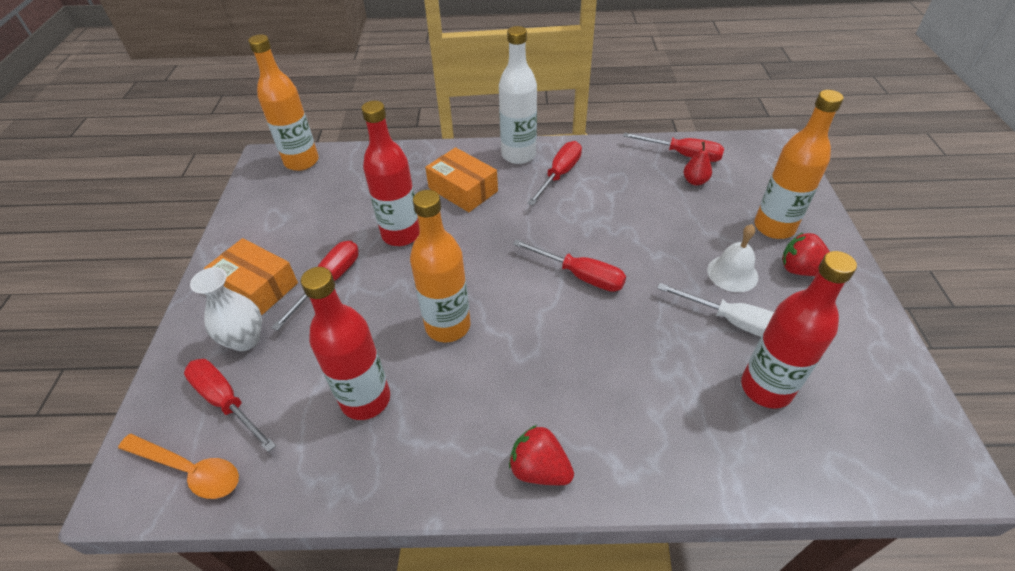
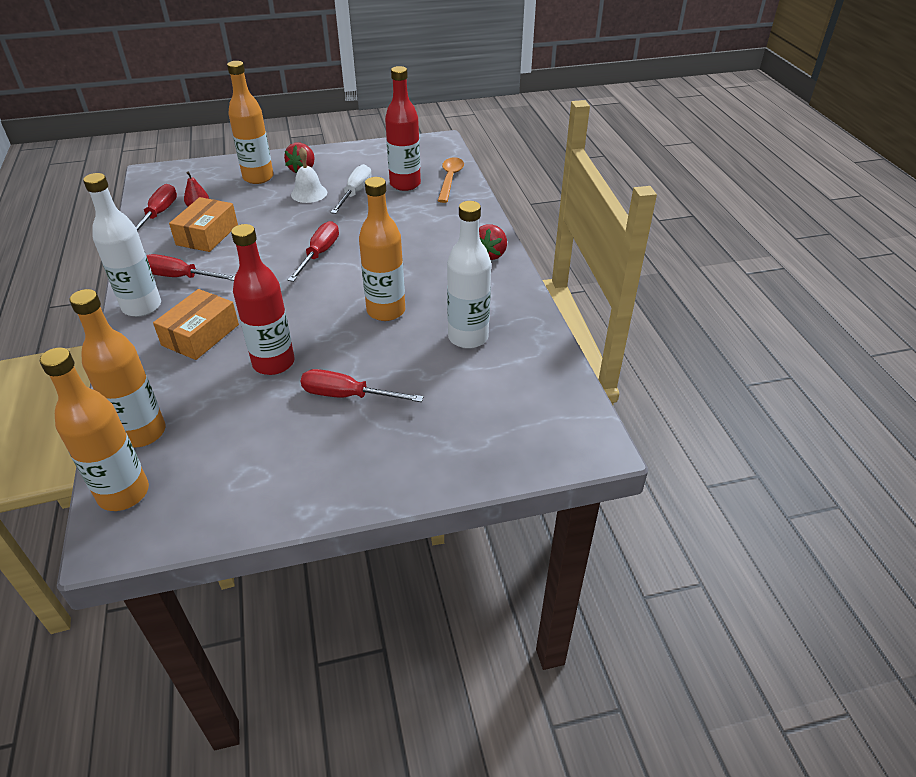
camera: 105 degrees left, 5 degrees down
orange spoon [118,434,239,499] -> orange spoon moved to [438,157,464,203]
red screwdriver [184,359,276,452] -> none
white vase [190,267,262,351] -> none
orange box [204,238,298,315] -> orange box moved to [169,197,238,252]
red bottle [301,267,390,420] -> white bottle [447,201,491,348]
none -> orange bottle [70,289,165,448]

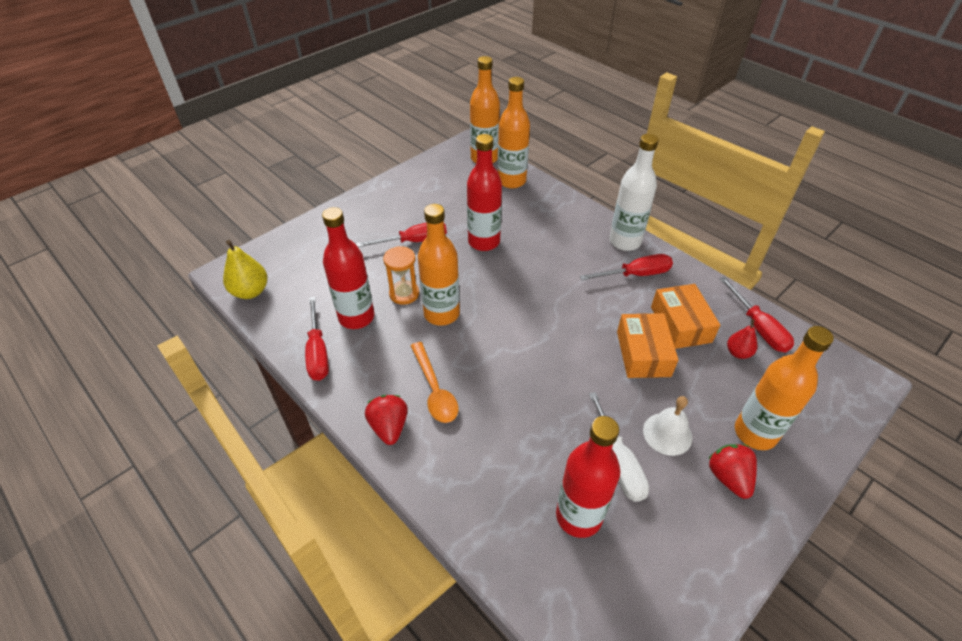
camera: 150 degrees right, 5 degrees up
orange box [153,289,239,360] -> orange box moved to [617,313,678,378]
red screwdriver [288,221,339,282] -> red screwdriver moved to [305,297,329,381]
orange spoon [438,157,464,203] -> orange spoon moved to [411,342,458,423]
white bottle [447,201,491,348] -> red bottle [322,207,374,329]
none -> yellow pear [223,240,267,299]
none -> orange hourglass [383,246,419,305]

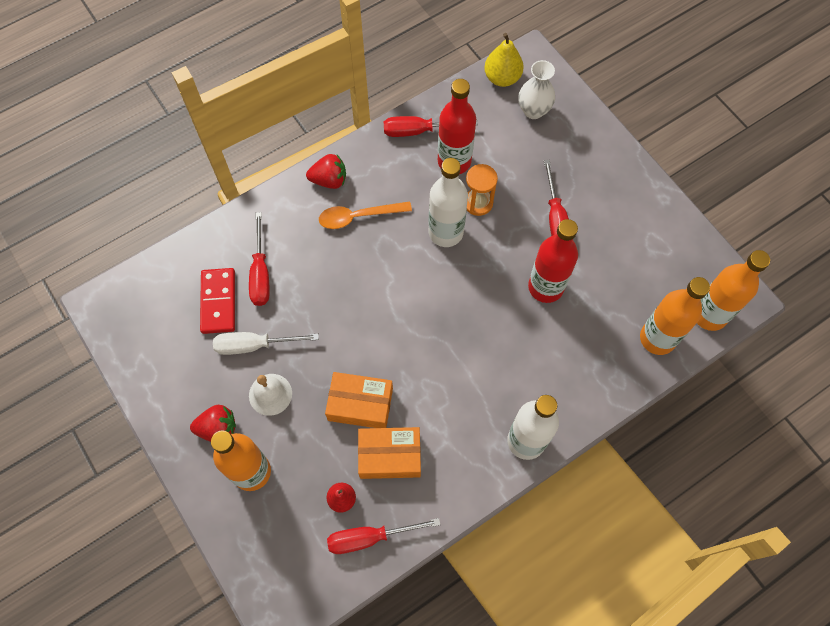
camera: 100 degrees right, 20 degrees up
orange bottle [418,204,460,326] -> white bottle [429,158,468,247]
red bottle [556,416,620,538] -> red domino [200,268,235,334]
red screwdriver [580,254,673,280] -> red screwdriver moved to [249,212,270,306]
none -> white vase [518,60,555,119]

